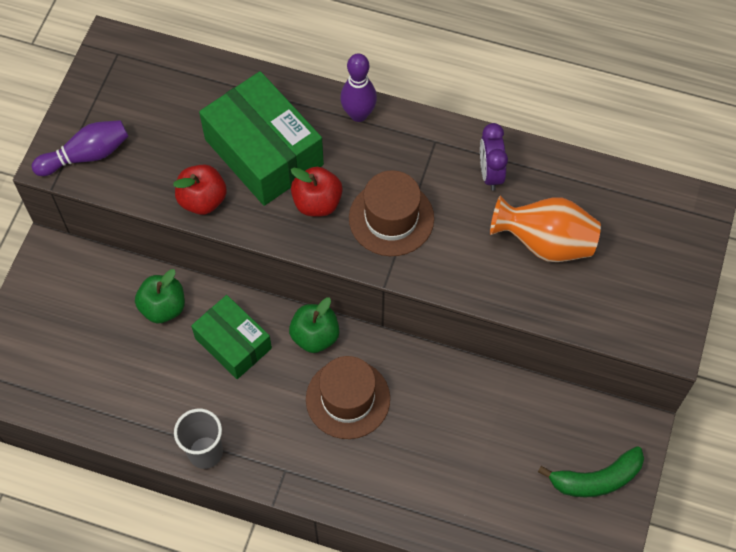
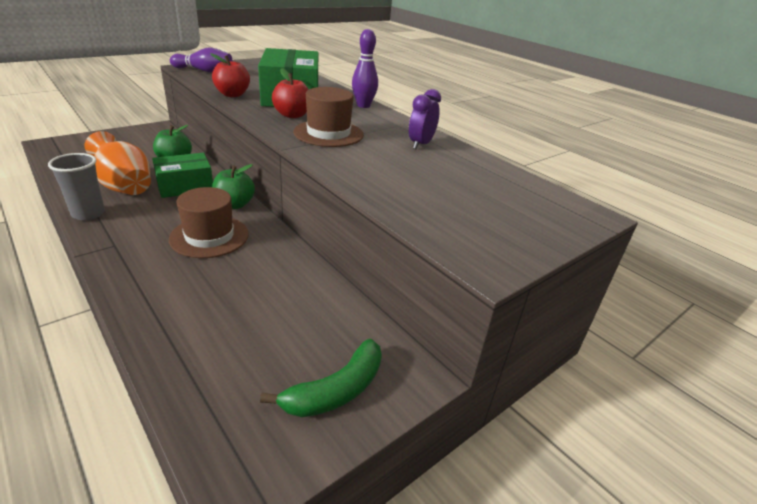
camera: 30 degrees right, 30 degrees down
green box [191,295,272,379] -> green box turned 75 degrees clockwise [152,153,213,198]
orange vase [490,195,601,262] -> orange vase moved to [84,131,151,195]
green banana [538,446,644,498] -> green banana turned 60 degrees counterclockwise [260,339,382,417]

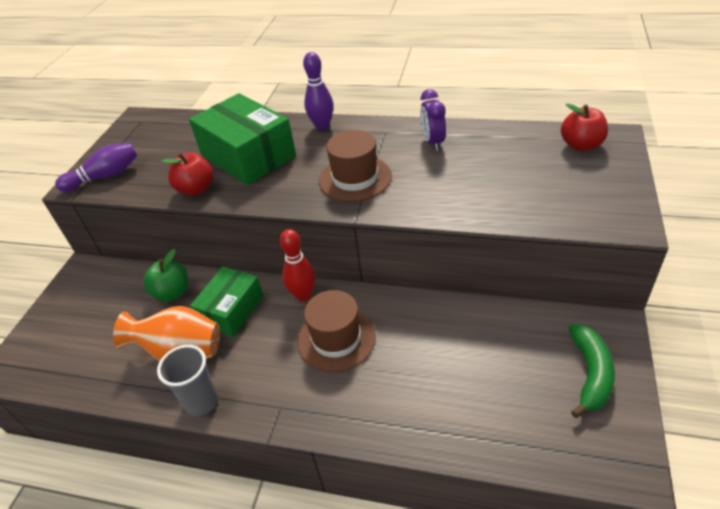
camera: 30 degrees left, 10 degrees up
green apple [212,164,255,209] -> red bowling pin [280,229,316,302]
red apple [272,68,309,118] -> red apple moved to [561,103,608,151]

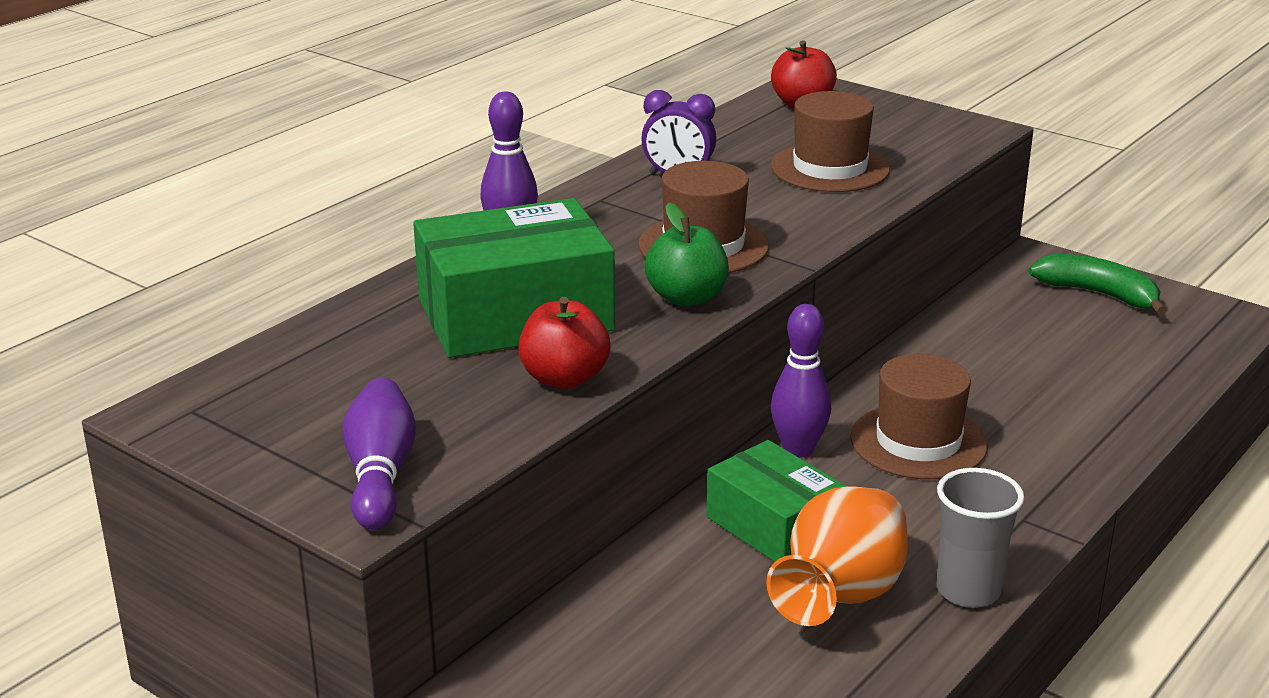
camera: 70 degrees left, 15 degrees down
green apple [143,249,188,302] -> green apple moved to [645,203,729,306]
red bowling pin [280,229,316,302] -> purple bowling pin [771,304,831,458]
none -> brown hat [771,91,890,192]

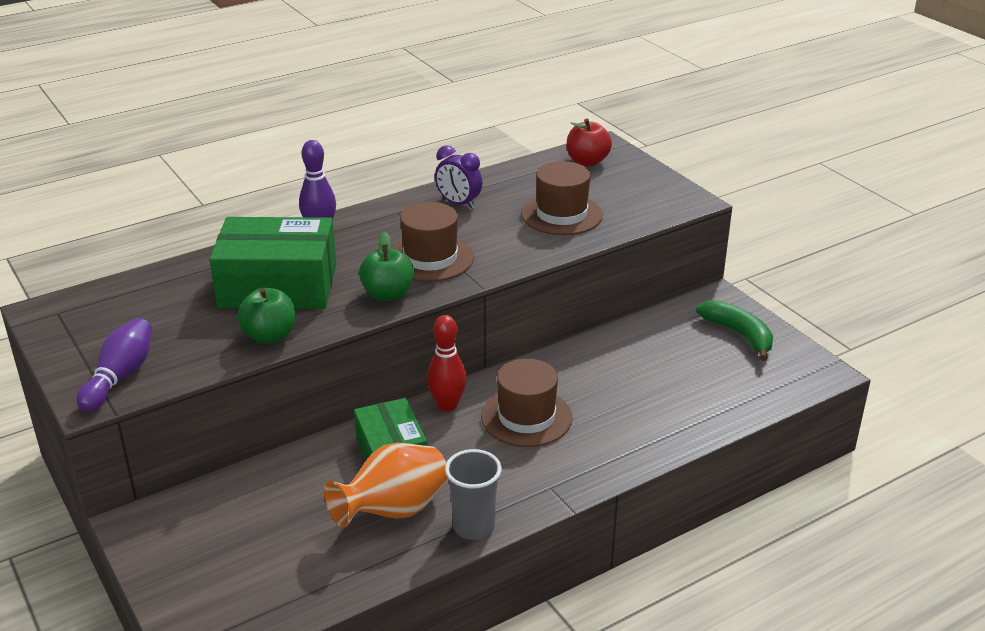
camera: 20 degrees right, 5 degrees up
red apple [519,297,611,389] -> green apple [237,288,295,344]
purple bowling pin [771,304,831,458] -> red bowling pin [427,315,467,412]

